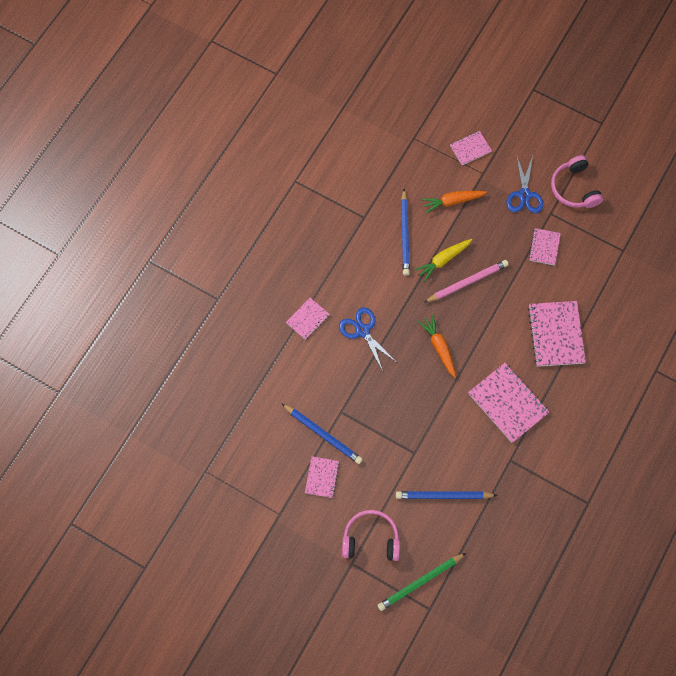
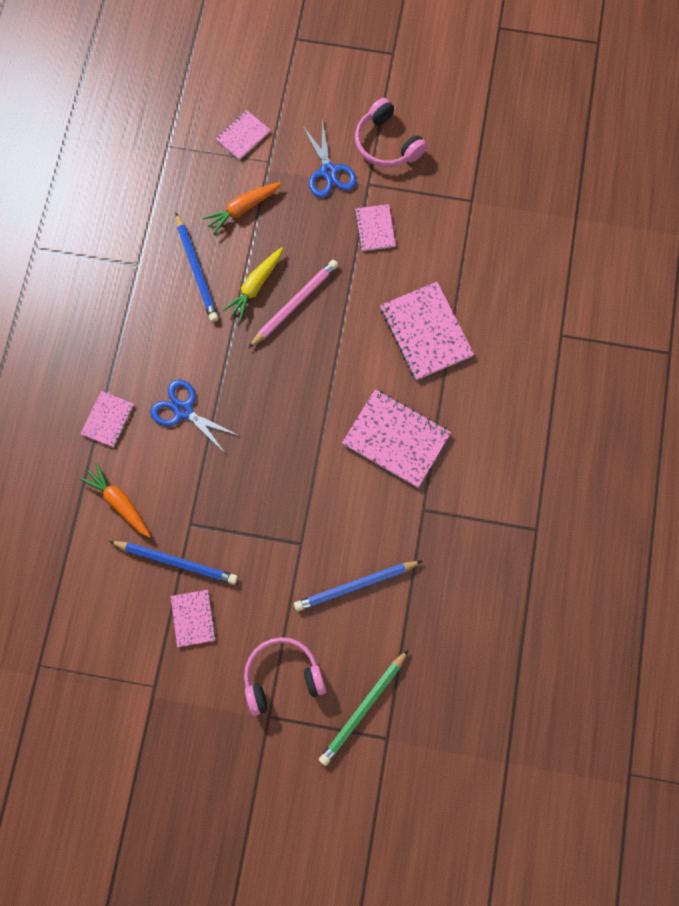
camera: 20 degrees left, 5 degrees up
orange carrot [418,315,456,378] -> orange carrot moved to [80,463,151,538]

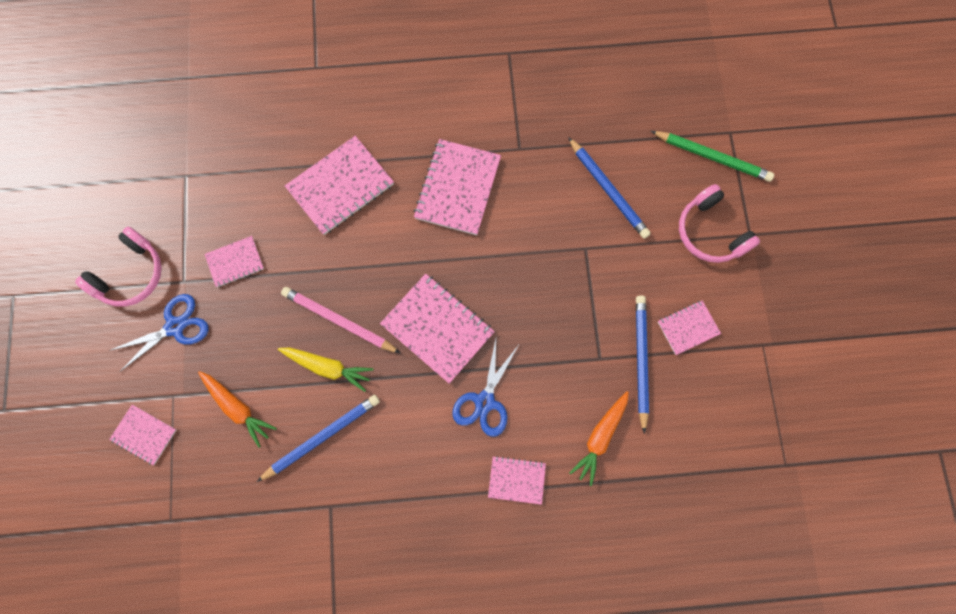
camera: 105 degrees left, 0 degrees up
none -> pink notebook [380,274,495,384]

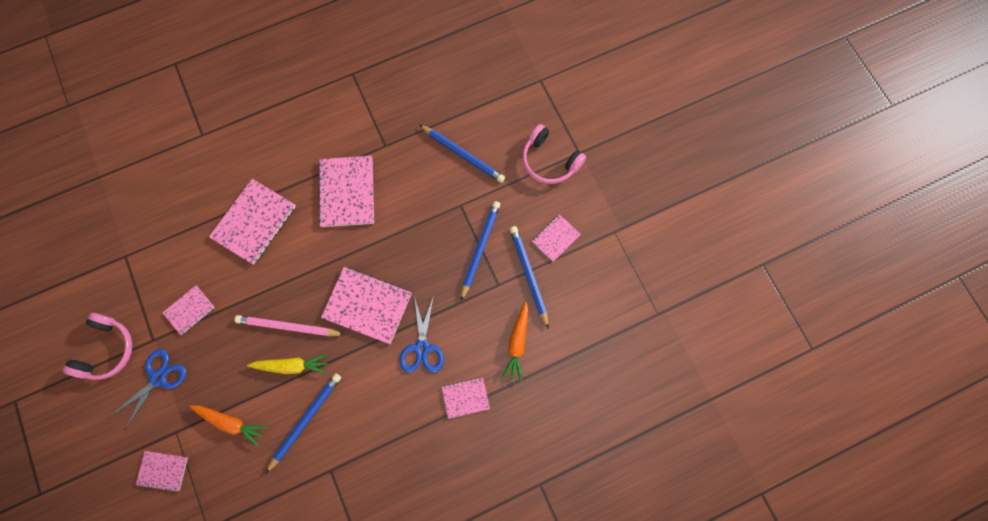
camera: 20 degrees left, 0 degrees up
green pencil [651,131,774,182] -> none
none -> blue pencil [461,201,500,301]

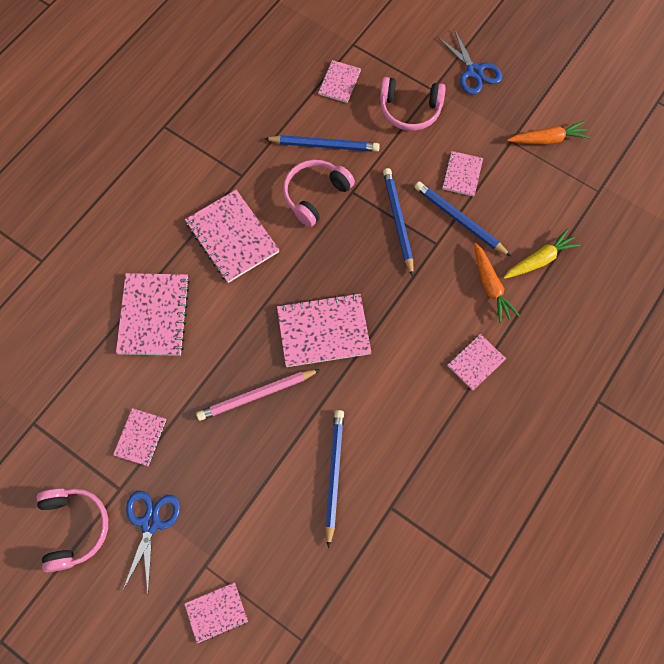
camera: 30 degrees left, 5 degrees down
orange carrot [189,405,267,447] -> orange carrot moved to [507,121,590,145]
yellow carrot [247,354,328,374] -> yellow carrot moved to [503,229,581,279]
blue scissors [399,295,444,373] -> blue scissors moved to [438,29,502,94]
none -> pink headphones [283,160,355,227]
none -> pink notebook [318,60,361,103]

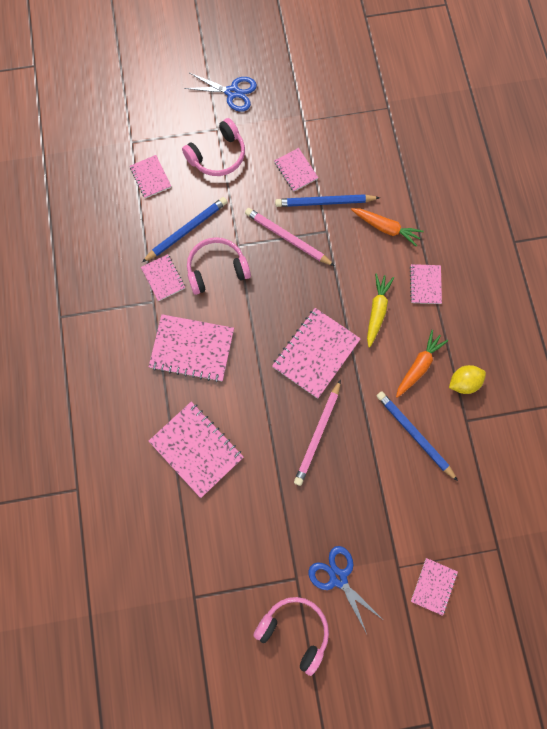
camera: 45 degrees left, 5 degrees up
pink notebook [113,408,166,466] -> pink notebook moved to [141,254,185,301]
pink headphones [283,160,355,227] -> pink headphones turned 75 degrees clockwise [187,237,251,295]
blue pencil [383,168,413,276] -> pink pencil [245,208,335,266]
yellow carrot [503,229,581,279] -> yellow carrot moved to [367,273,394,348]
orange carrot [507,121,590,145] -> orange carrot moved to [396,330,448,398]
none -> yellow lemon [449,365,486,394]

